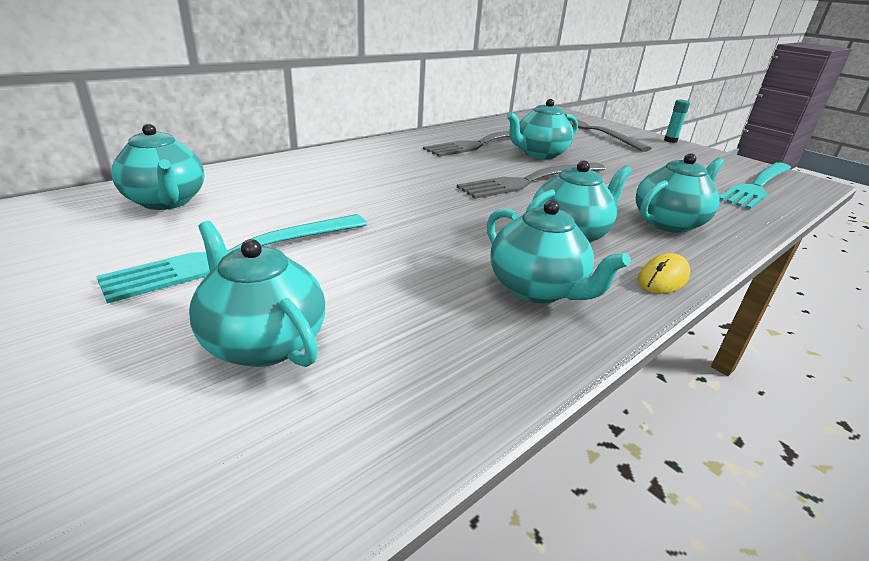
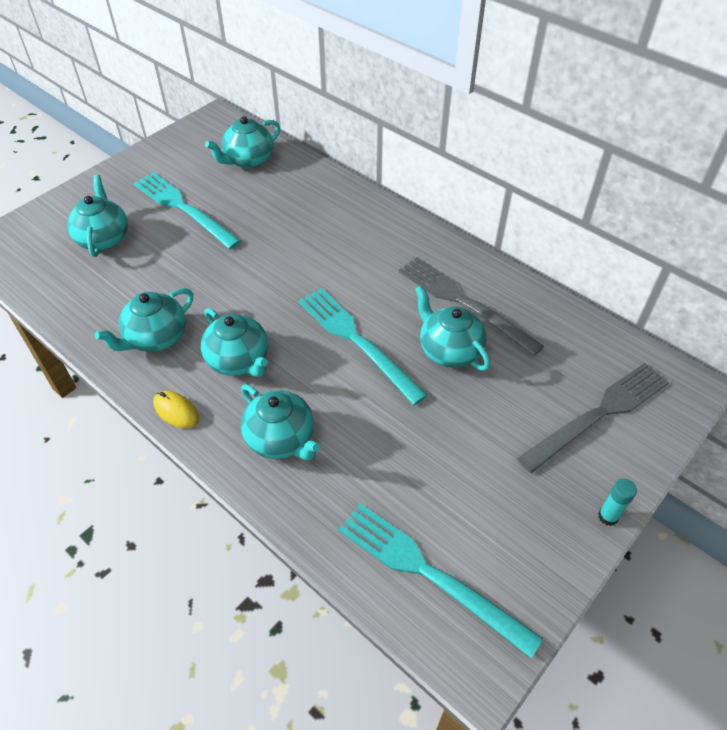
camera: 85 degrees right, 20 degrees up
turquoise teapot [189,221,325,367] -> turquoise teapot turned 45 degrees counterclockwise [67,175,128,257]
grey fork [457,162,606,199] -> turquoise fork [299,288,428,405]

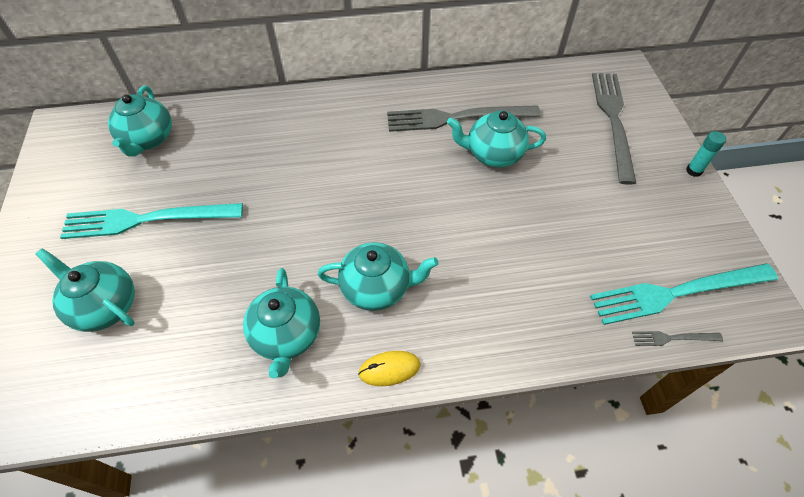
camera: 50 degrees left, 5 degrees up
turquoise teapot [241,384,320,460] -> none
turquoise fork [299,288,428,405] -> none
none -> grey fork [632,331,723,346]

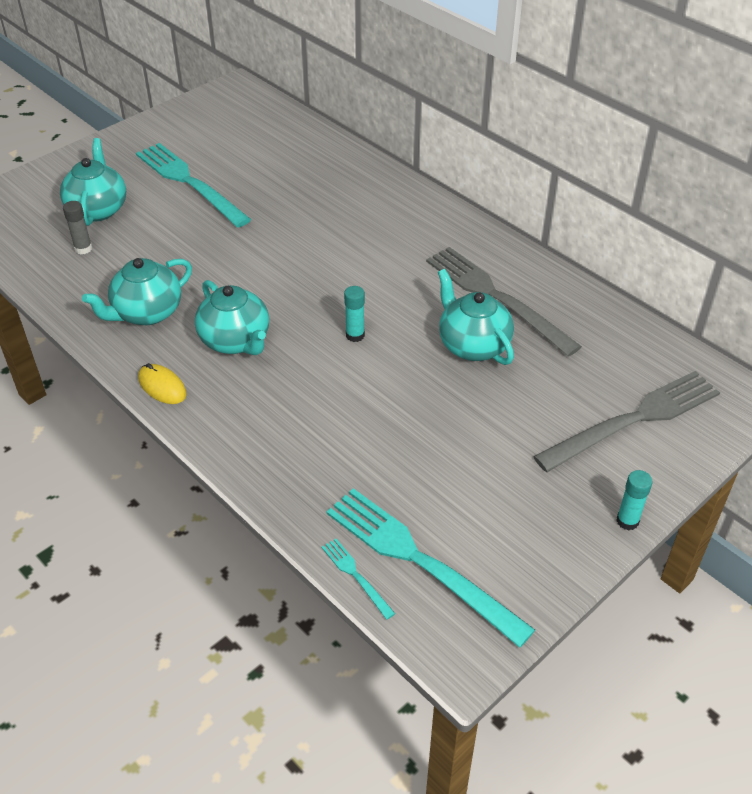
camera: 55 degrees right, 10 degrees down
turquoise teapot [108,85,172,157] -> none
grey fork [632,331,723,346] -> turquoise fork [322,539,395,620]
none -> grey glue stick [63,201,92,254]
none -> turquoise glue stick [344,286,365,342]

